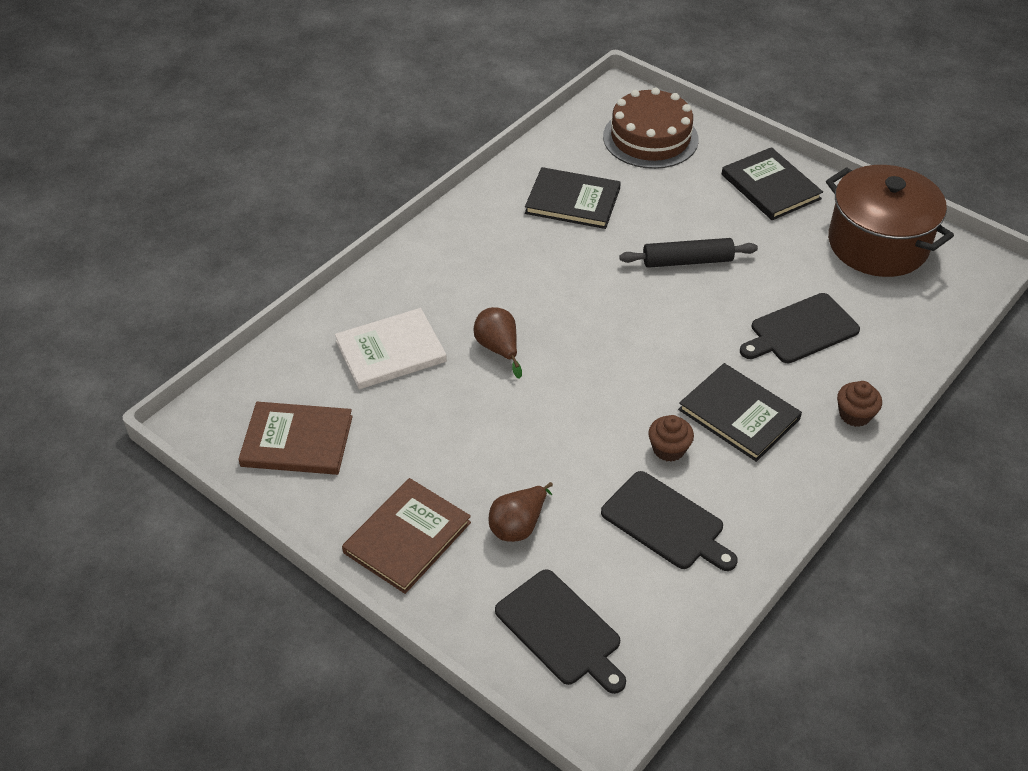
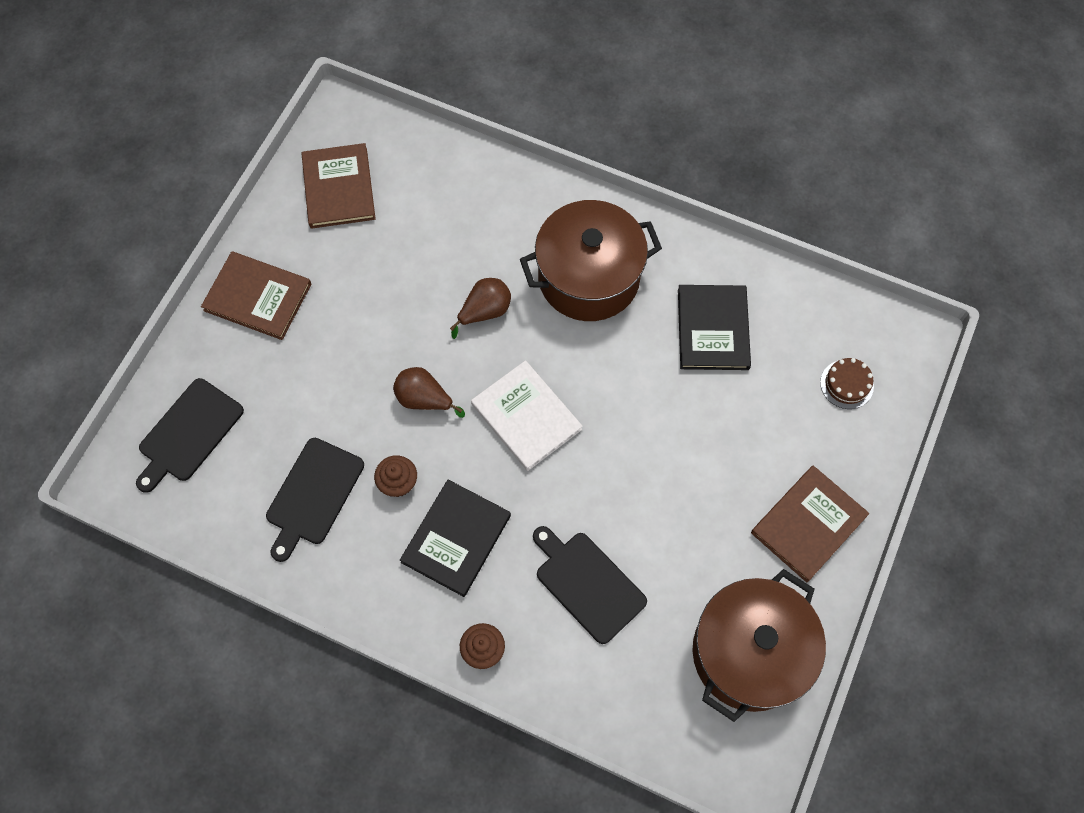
camera: 75 degrees right, 20 degrees up
white book [335,308,447,389] -> white book moved to [471,360,583,471]
brown pear [488,482,553,542] -> brown pear moved to [393,367,465,418]
brown cake [603,87,699,169] -> brown cake [820,358,874,409], size x0.49
black rolling pin [619,238,758,268] -> none
black book [722,147,823,220] -> brown book [751,466,869,582]
none -> brown pot [520,200,662,321]

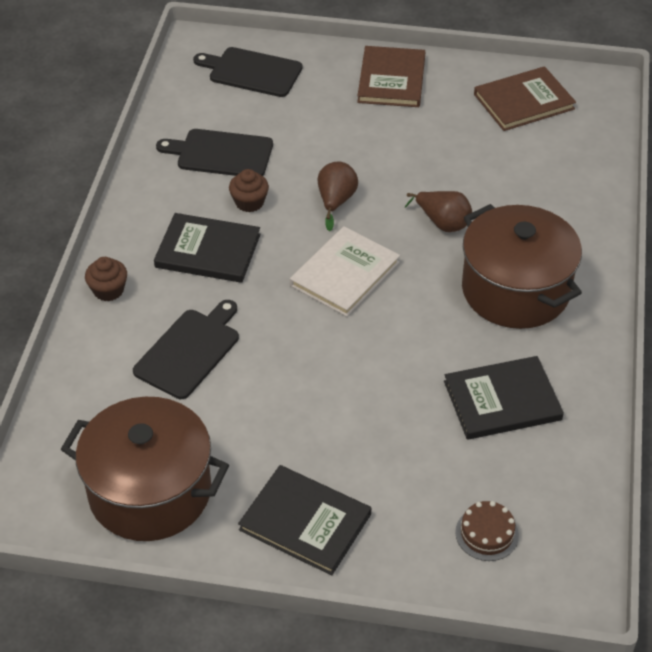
camera: 75 degrees right, 20 degrees down
brown book [751,466,869,582] -> black book [238,465,371,575]

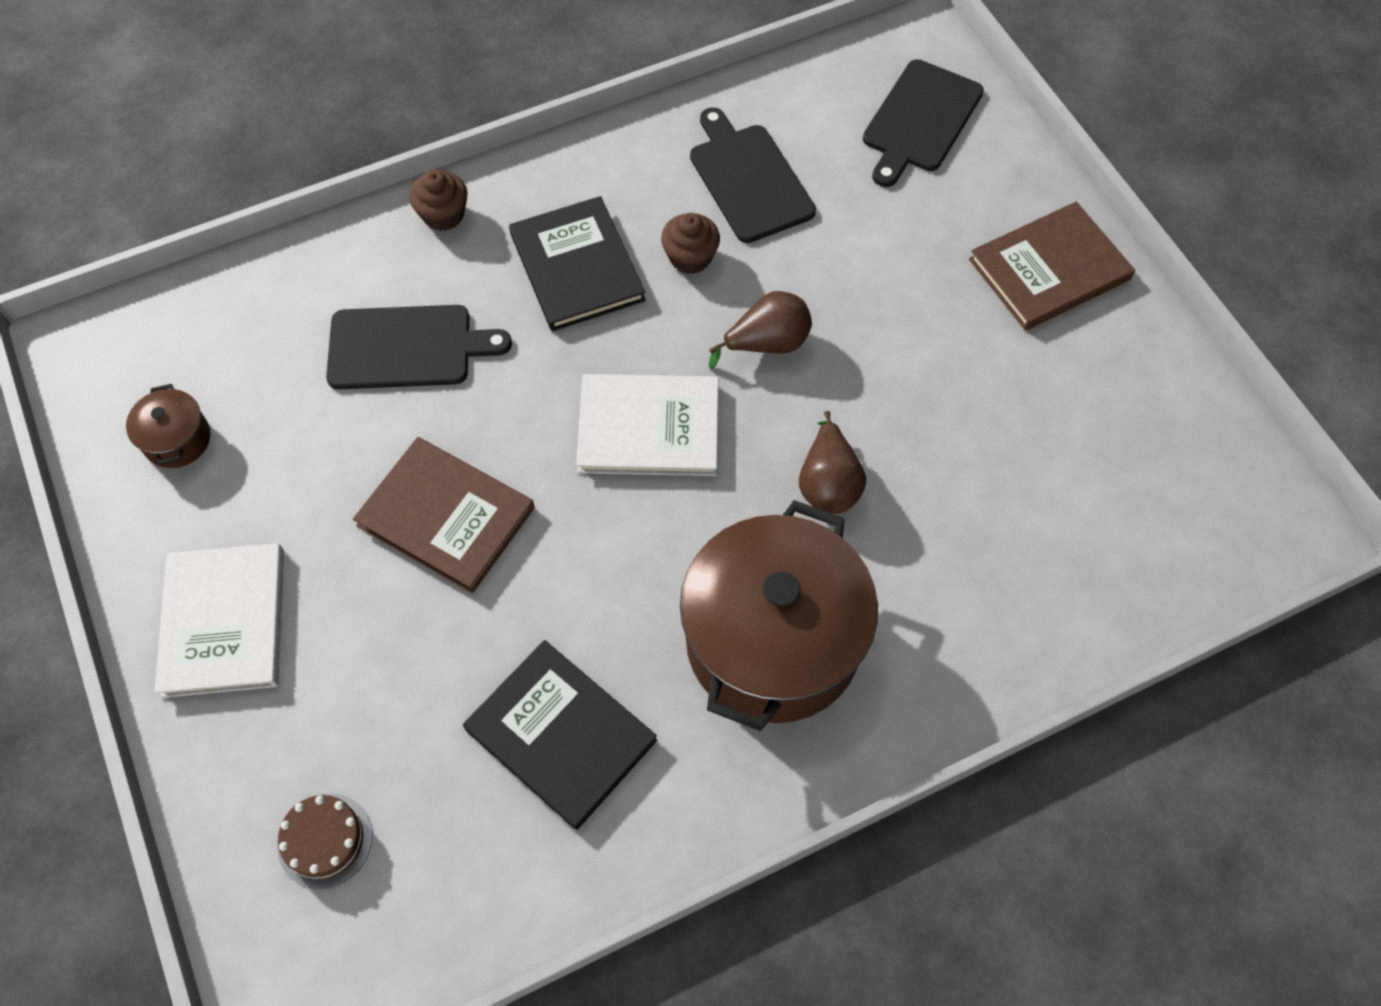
camera: 55 degrees right, 15 degrees up
brown pot [61,397,229,541] -> brown pot [126,384,210,468], size x0.42
black cutting board [193,47,302,97] -> black cutting board turned 135 degrees counterclockwise [863,59,984,187]
black book [238,465,371,575] -> white book [155,543,284,698]
brown book [474,66,576,131] -> brown book moved to [353,437,535,593]

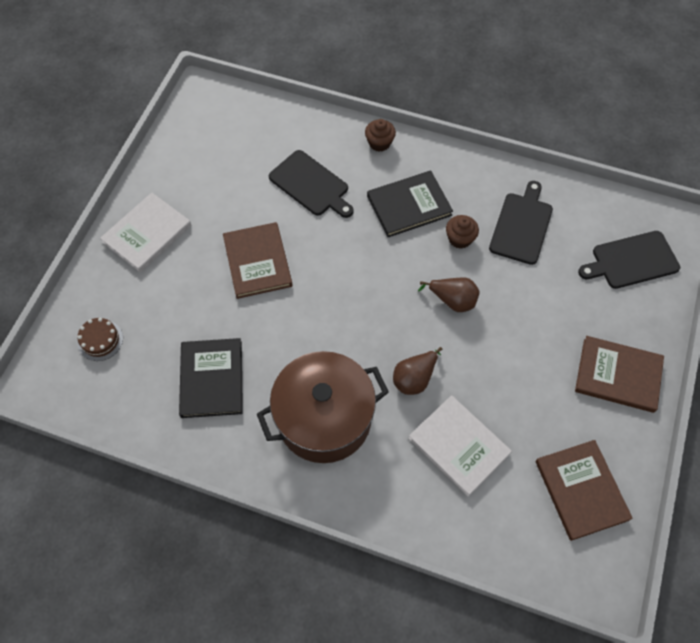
camera: 45 degrees right, 0 degrees up
brown pot [126,384,210,468] -> none
black book [509,196,646,331] -> black book turned 45 degrees clockwise [367,171,453,237]
white book [576,374,719,476] -> white book moved to [408,395,512,497]
none -> brown book [536,440,633,541]

